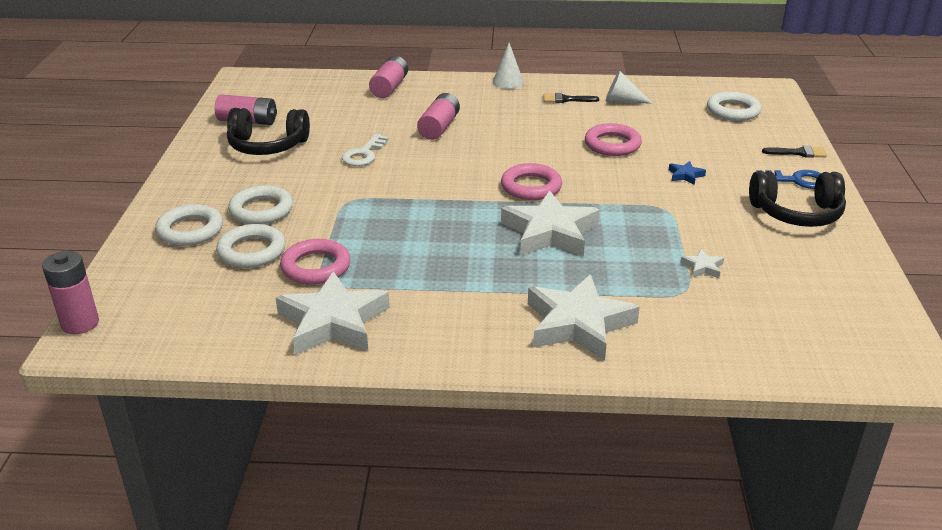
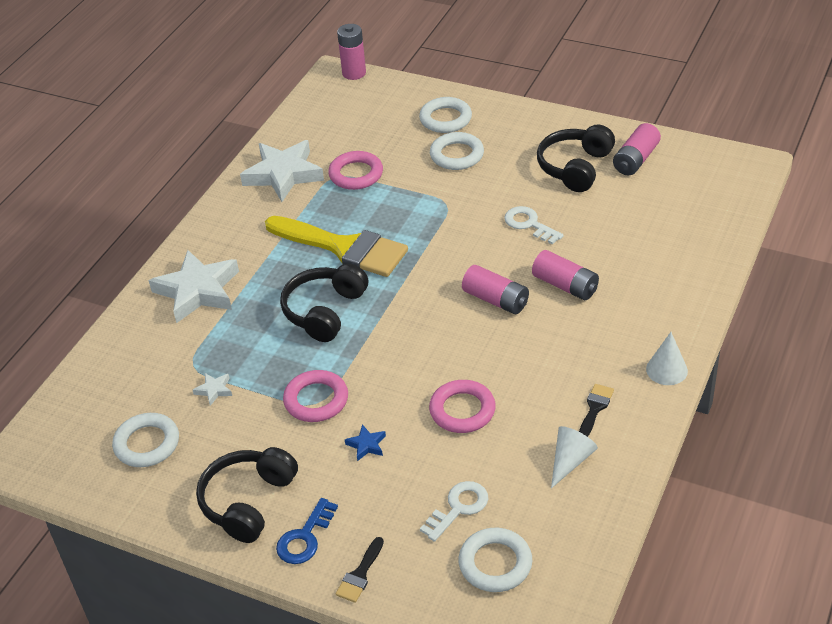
camera: 115 degrees right, 10 degrees up
white ring [216,224,286,268] -> white ring moved to [112,413,179,467]
pink battery [369,56,408,98] -> pink battery moved to [462,265,529,314]
pink ring [501,163,562,200] -> pink ring moved to [283,370,348,422]
white star [501,190,600,257] -> black headphones [280,263,368,342]
none -> yellow brush [265,216,408,277]
none -> white key [420,481,488,542]

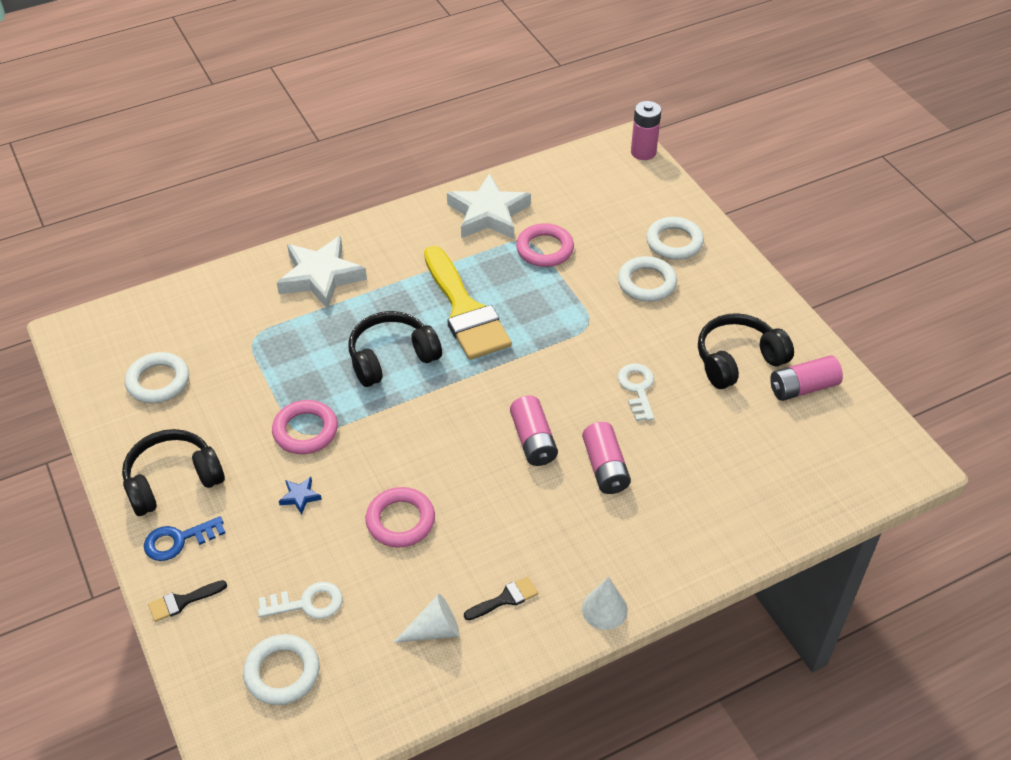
camera: 35 degrees right, 5 degrees up
white star [193,373,232,406] -> none

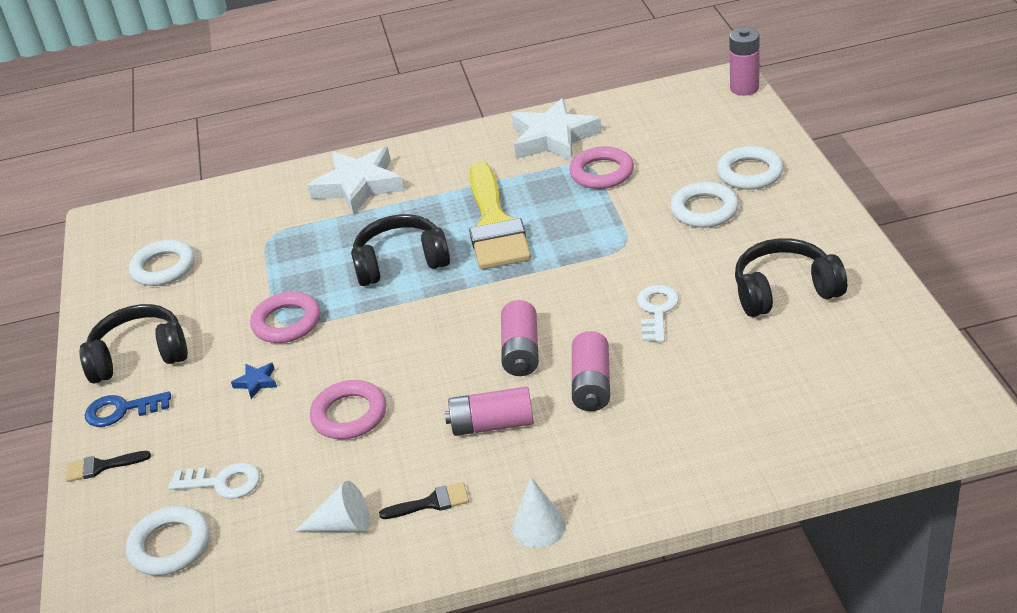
camera: 20 degrees right, 10 degrees down
pink battery [770,355,843,401] -> pink battery moved to [445,387,534,436]

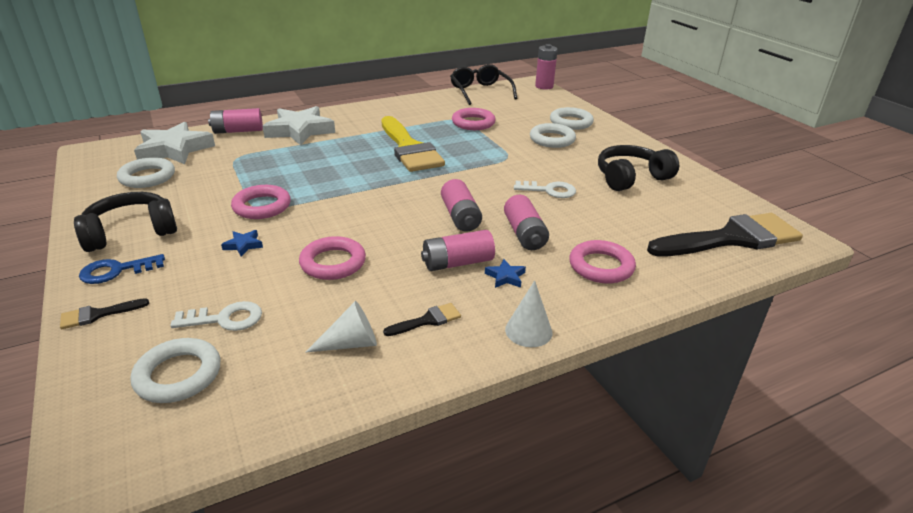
camera: 20 degrees left, 5 degrees down
black headphones [351,214,450,286] -> none
white star [511,98,602,162] -> white star moved to [134,122,215,164]
white key [637,285,679,343] -> white key turned 105 degrees clockwise [514,181,576,198]
none -> pink battery [208,108,263,134]
none -> black glasses [450,64,517,105]
none -> blue star [485,259,526,288]
none -> pink ring [569,240,636,284]
none -> black brush [647,213,803,257]

